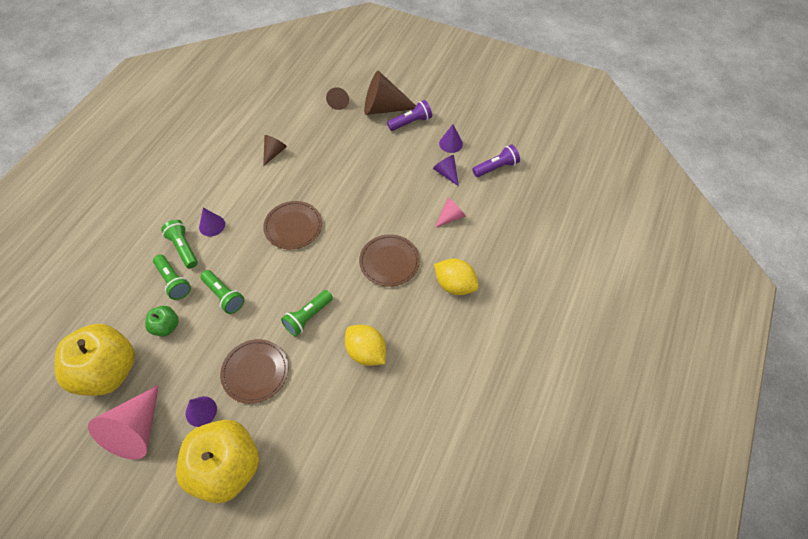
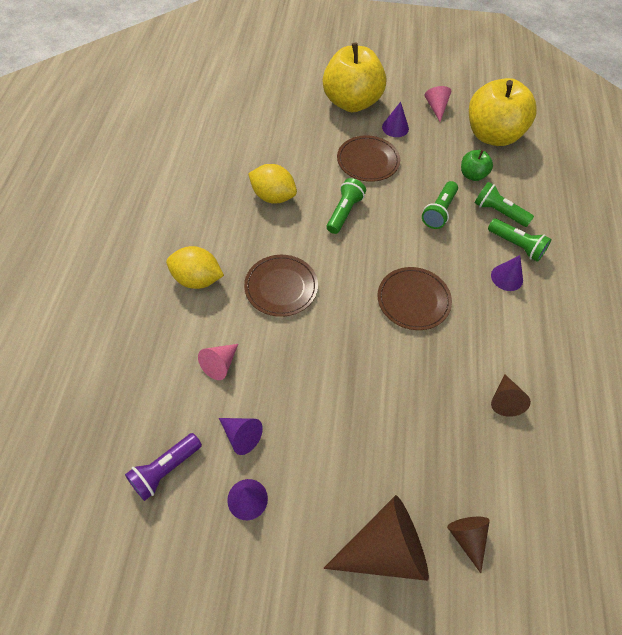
camera: 160 degrees right, 0 degrees up
pink cone [88,385,159,459] -> pink cone [424,86,451,122], size x0.53
green flashlight [200,270,245,314] -> green flashlight turned 90 degrees counterclockwise [422,181,458,229]
purple flashlight [387,100,432,131] -> none

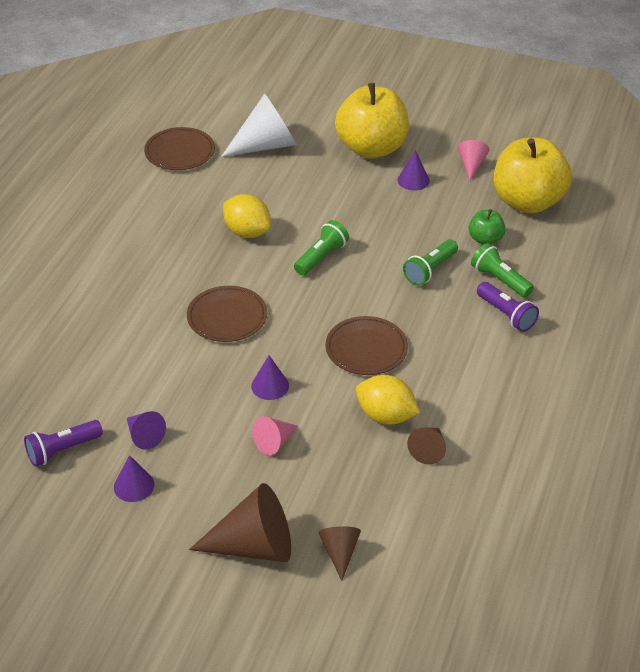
camera: 15 degrees right, 15 degrees down
yellow lemon [166,246,224,289] -> yellow lemon moved to [356,375,420,425]
pink cone [198,344,238,380] -> pink cone moved to [252,416,298,455]
brown plate [337,135,400,182] -> brown plate moved to [144,127,215,170]
green flashlight [488,218,551,262] -> purple flashlight [477,282,539,332]
purple cone [491,255,523,291] -> purple cone moved to [251,356,289,400]
none -> white cone [221,94,296,157]

